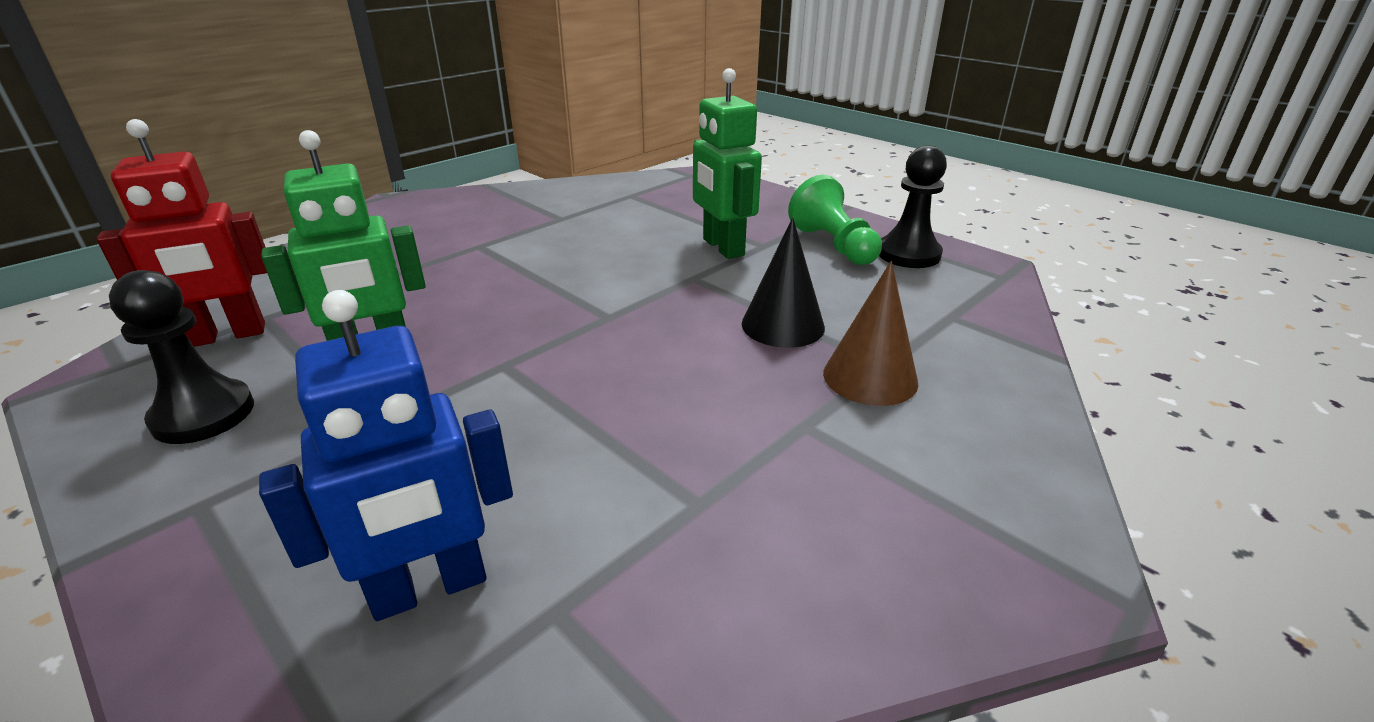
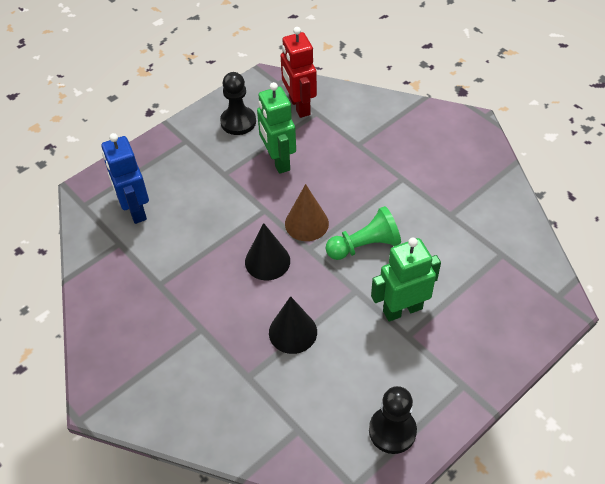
camera: 95 degrees right, 20 degrees up
green pawn [788,175,882,265] -> green pawn moved to [326,206,401,260]
brown cone [823,261,918,406] -> brown cone moved to [285,184,329,241]
none -> black cone [245,223,290,280]

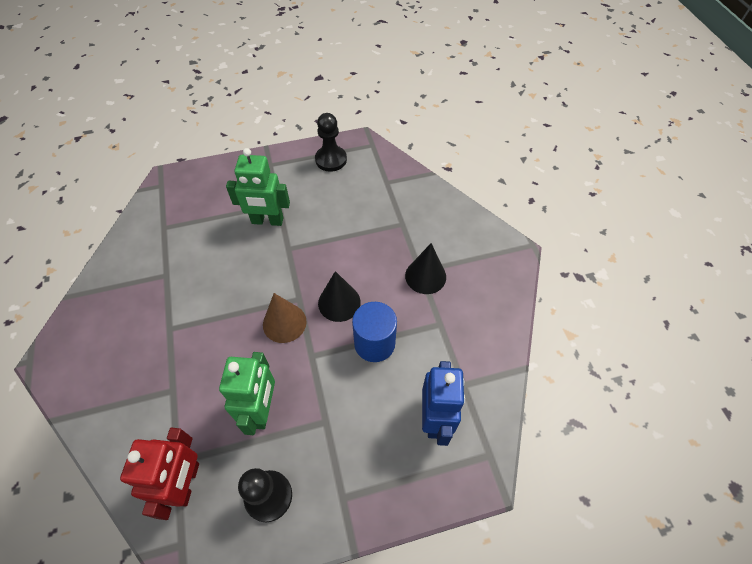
camera: 155 degrees left, 5 degrees up
black cone [269,296,317,354] -> black cone moved to [405,243,446,294]
green pawn [326,206,401,260] -> none
none -> blue cylinder [352,302,397,362]

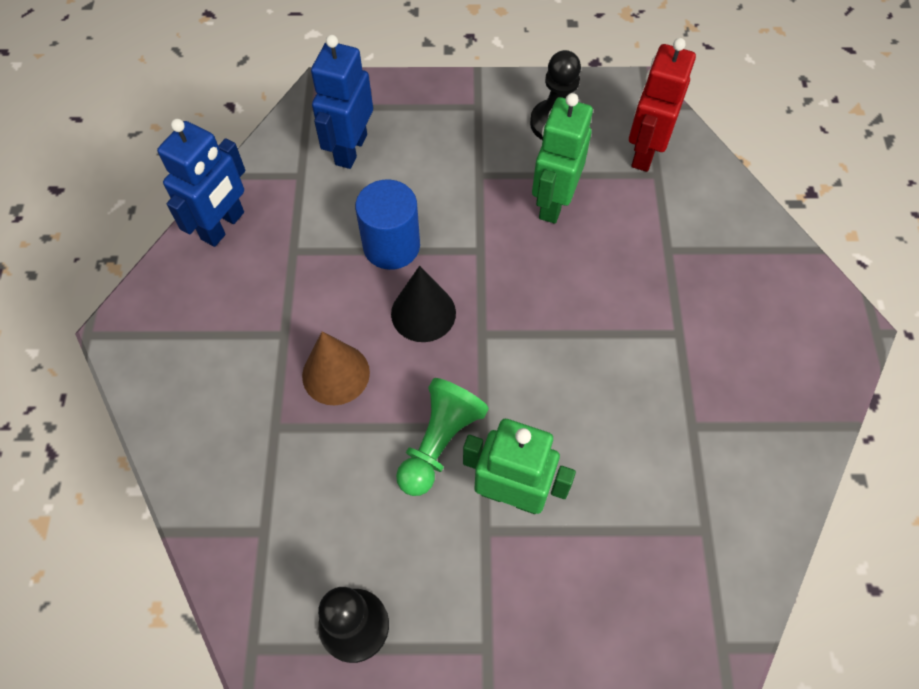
camera: 165 degrees left, 5 degrees up
brown cone [263,293,307,343] -> brown cone moved to [302,331,370,405]
black cone [405,243,446,294] -> none
none -> blue robot [157,119,245,247]
none -> green pawn [396,378,489,496]

